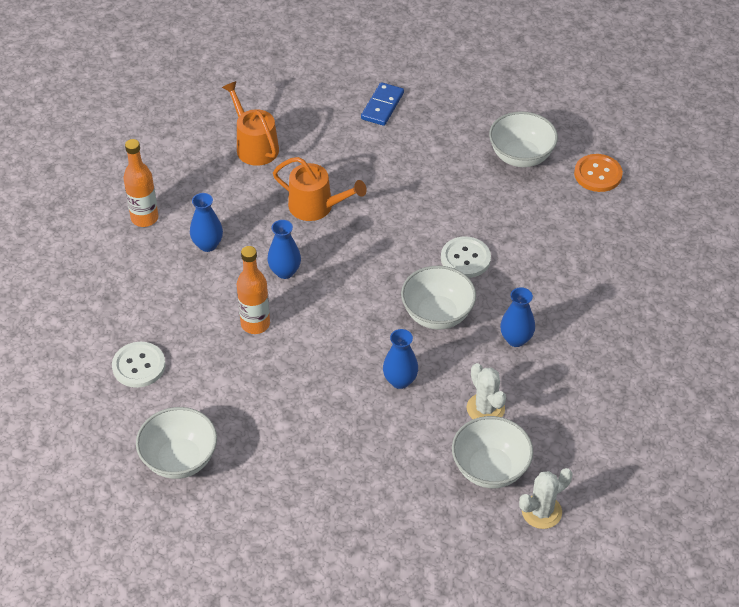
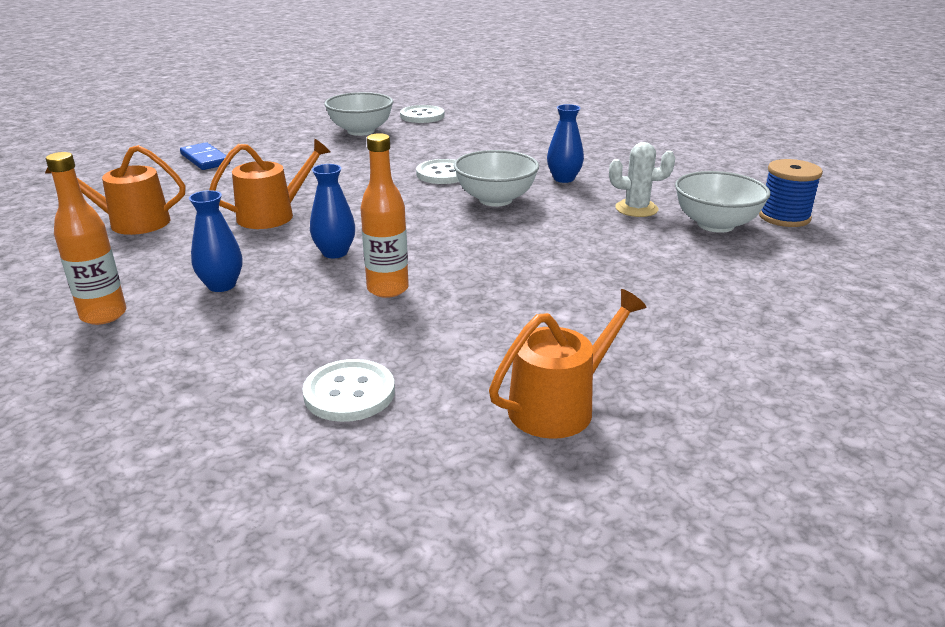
camera: 60 degrees left, 20 degrees down
white bowl [136,407,217,479] -> orange watering can [489,289,647,439]
blue vase [383,329,418,389] -> none
white cactus [519,468,572,529] -> blue spool [759,159,823,227]
orange button [574,154,623,192] -> white button [400,105,444,123]

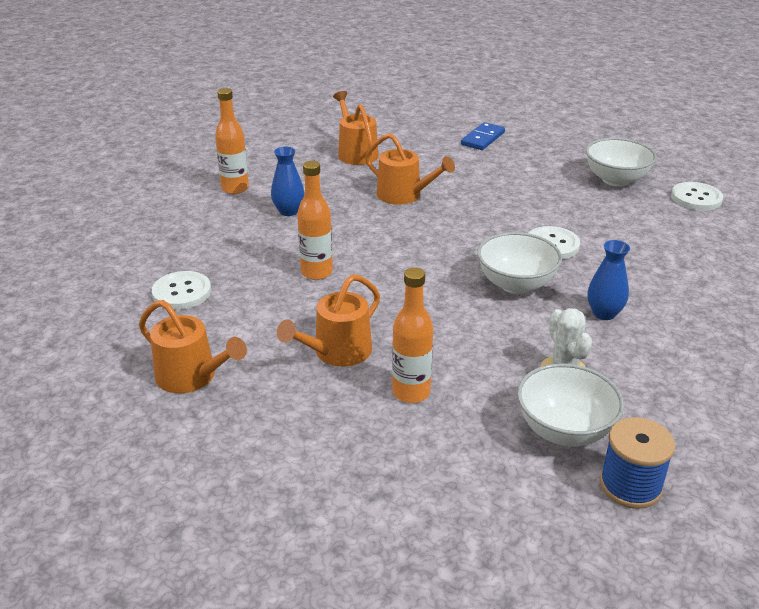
camera: 70 degrees right, 5 degrees up
blue vase [310,164,355,258] -> none
none -> orange watering can [277,274,380,367]
none -> orange bottle [392,267,433,403]

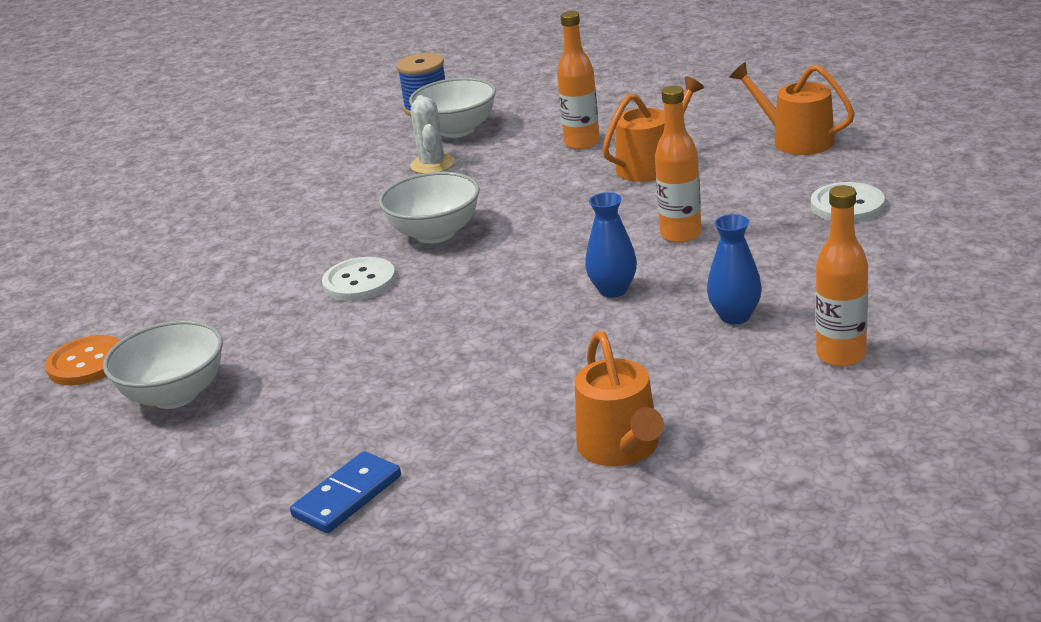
camera: 170 degrees left, 5 degrees down
orange watering can [365,133,455,205] -> none
blue vase [587,240,630,320] -> blue vase moved to [585,192,637,297]
white button [671,182,723,210] -> orange button [45,335,120,385]

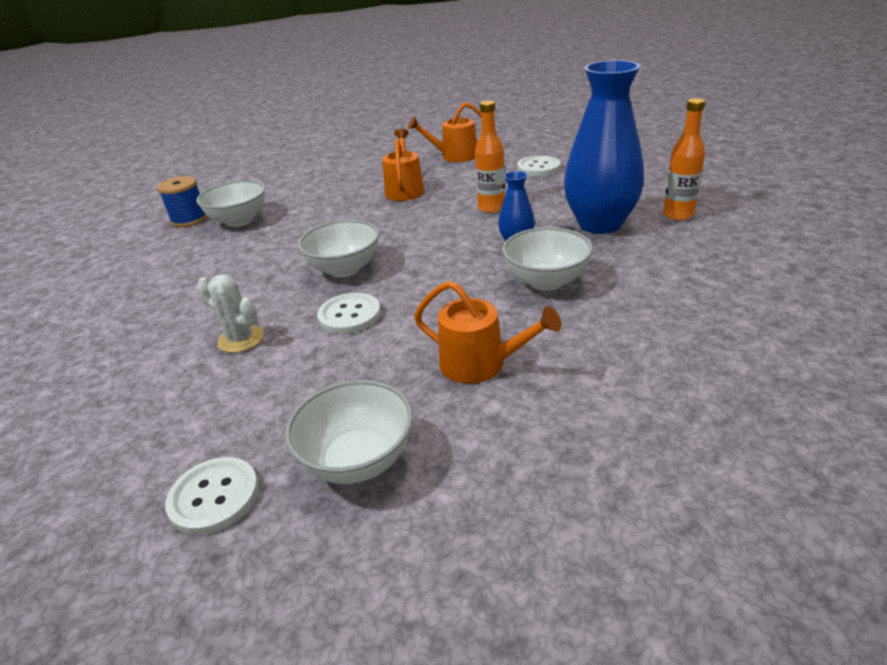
camera: 50 degrees left, 5 degrees up
orange button [45,335,120,385] -> white button [165,457,259,535]
blue domino [290,451,401,533] -> none
white cactus [410,95,455,174] -> white cactus moved to [197,275,264,353]
orange bottle [557,11,600,149] -> none
orange watering can [575,331,664,466] -> orange watering can moved to [414,281,561,383]
blue vase [707,214,762,324] -> blue vase [564,60,644,234], size x2.16
none -> white bowl [502,227,593,291]

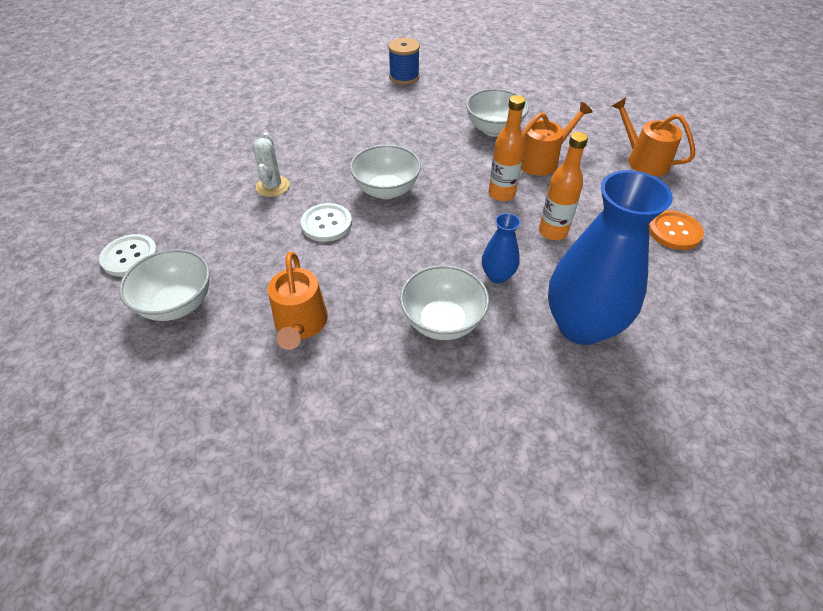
camera: 55 degrees right, 15 degrees up
white bowl [196,180,266,227] -> white bowl moved to [466,89,529,137]
white button [517,156,560,176] -> orange button [649,210,704,250]
orange bottle [663,98,705,220] -> orange bottle moved to [488,95,525,201]

